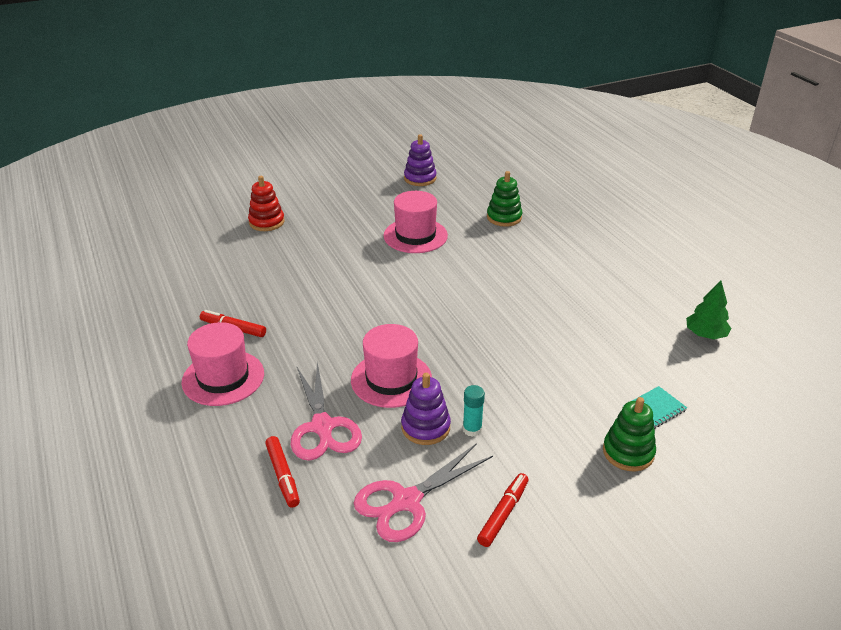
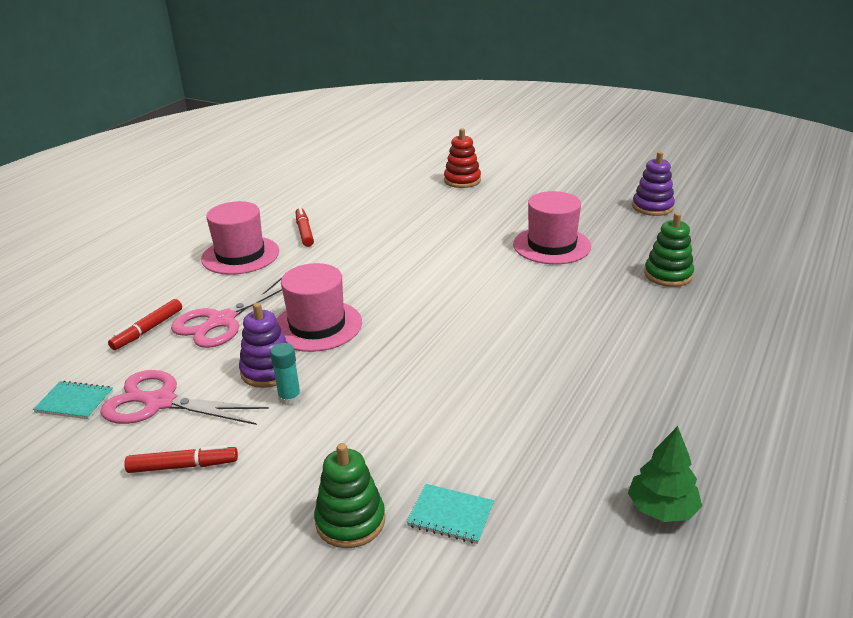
camera: 55 degrees right, 5 degrees down
none -> turquoise notebook [33,381,113,419]

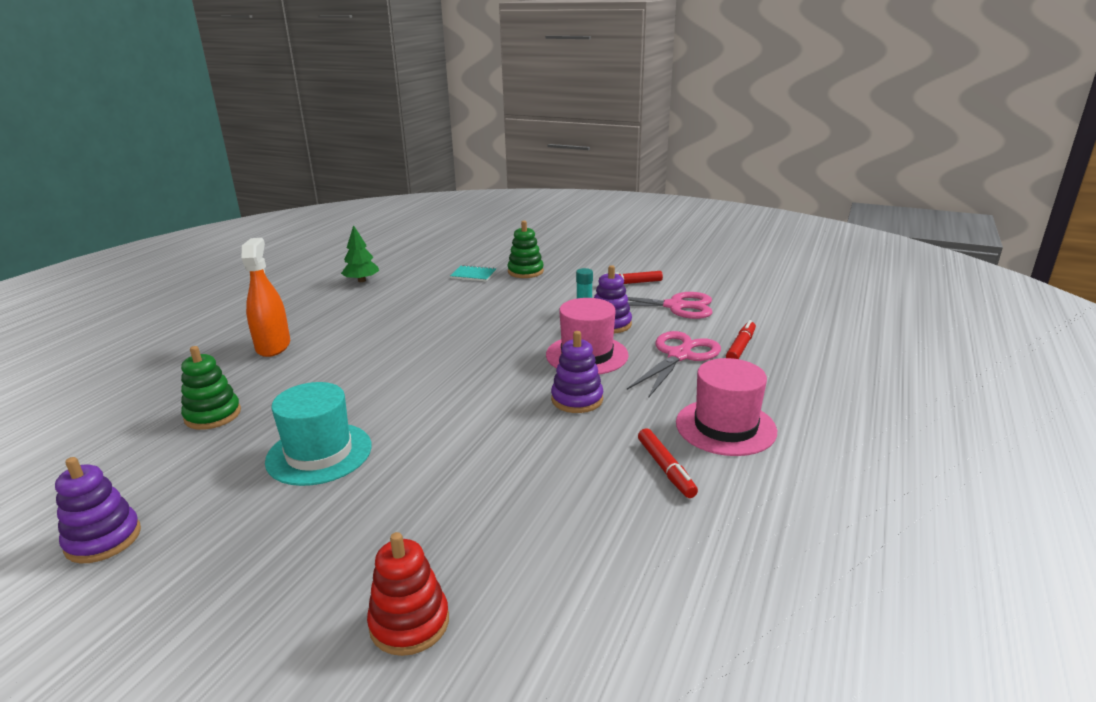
camera: 175 degrees right, 5 degrees down
turquoise notebook [33,381,113,419] -> none
pink hat [513,191,591,264] -> turquoise hat [265,382,372,486]
none -> orange spray bottle [242,238,290,357]
none -> purple stacking toy [551,331,603,413]

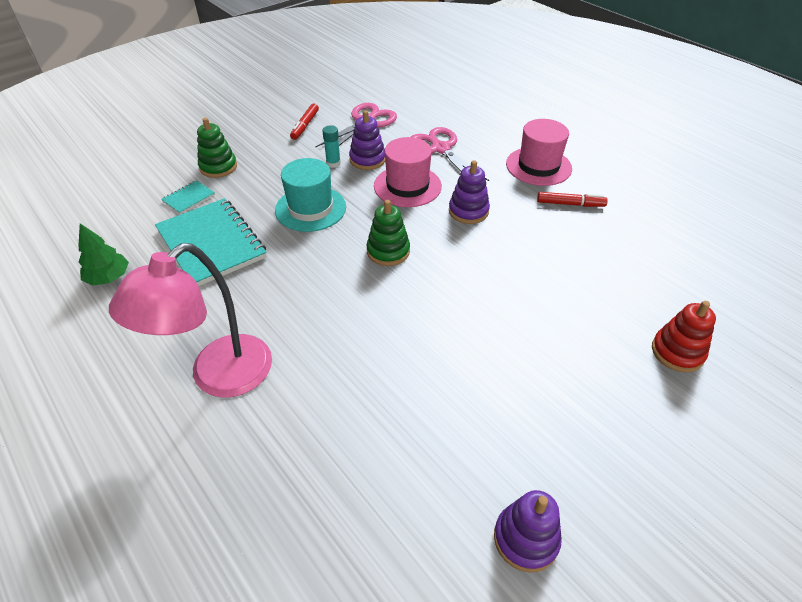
camera: 65 degrees left, 20 degrees up
green stacking toy [181,346,241,430] -> green stacking toy moved to [366,200,410,266]
orange spray bottle [242,238,290,357] -> pink lamp [109,243,272,397]
turquoise hat [265,382,372,486] -> turquoise hat moved to [275,158,346,232]
red marker [726,320,756,359] -> none
none -> turquoise notebook [155,198,267,286]

